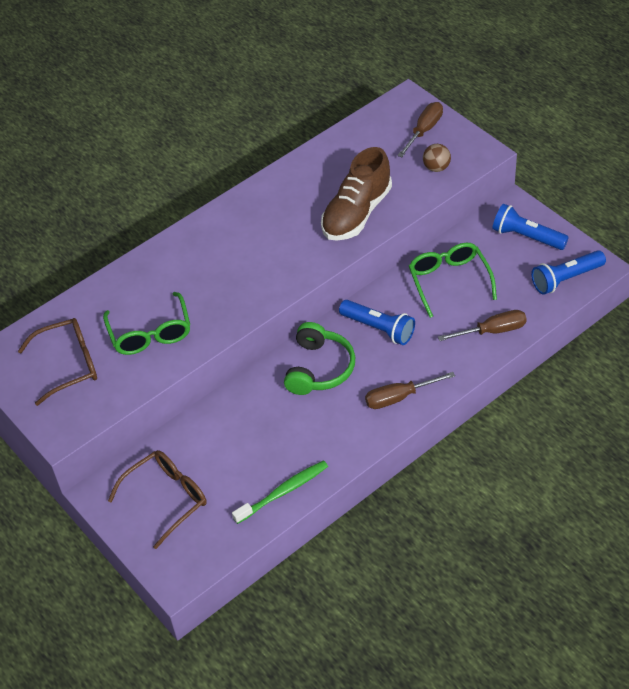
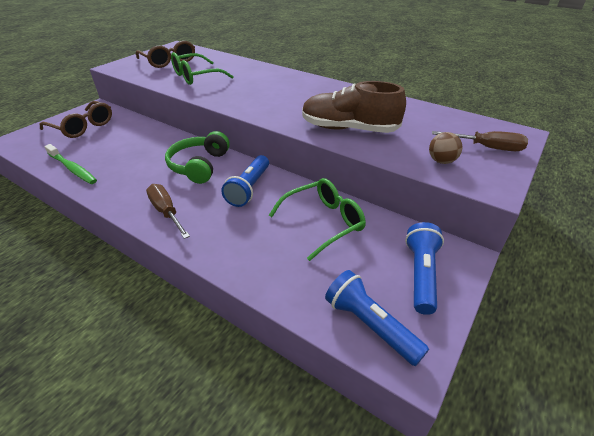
camera: 70 degrees right, 10 degrees down
green headphones [284,322,355,395] -> green headphones turned 105 degrees clockwise [165,131,230,184]
brown screwdriver [438,310,527,341] -> none

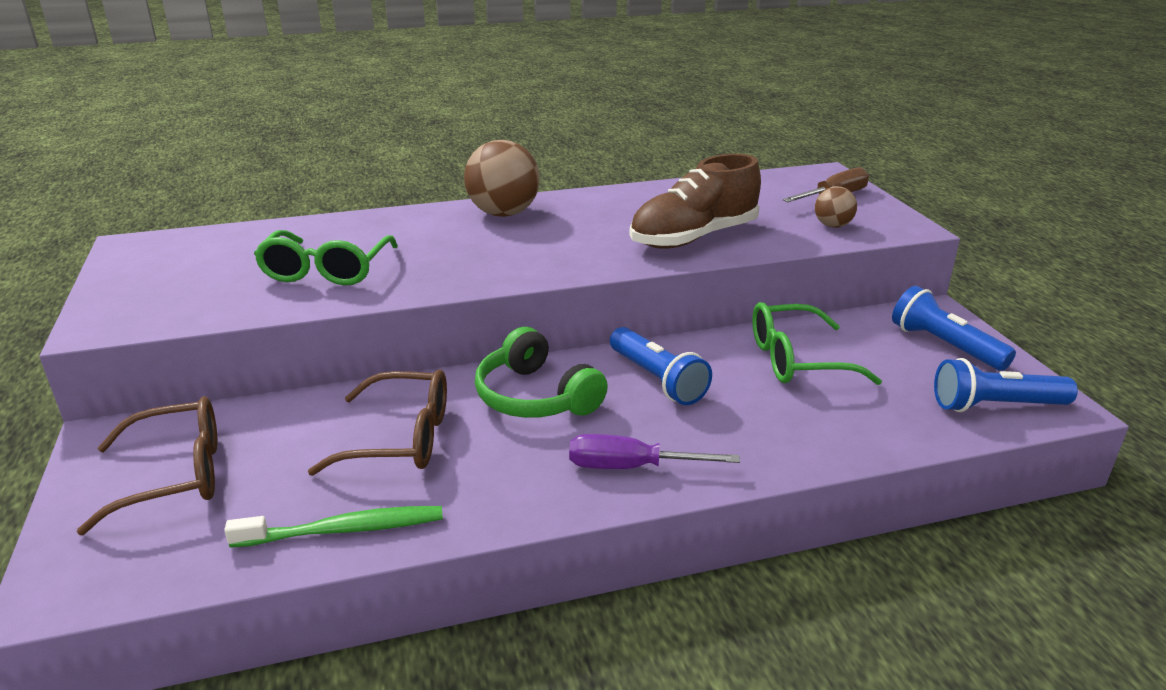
camera: 50 degrees left, 10 degrees down
brown glasses [136,41,195,68] -> brown glasses moved to [308,369,447,476]
brown screwdriver [146,184,190,239] -> purple screwdriver [569,434,740,469]
green glasses [269,178,366,261] -> green glasses turned 105 degrees counterclockwise [752,302,882,385]
none -> brown ball [464,140,540,217]

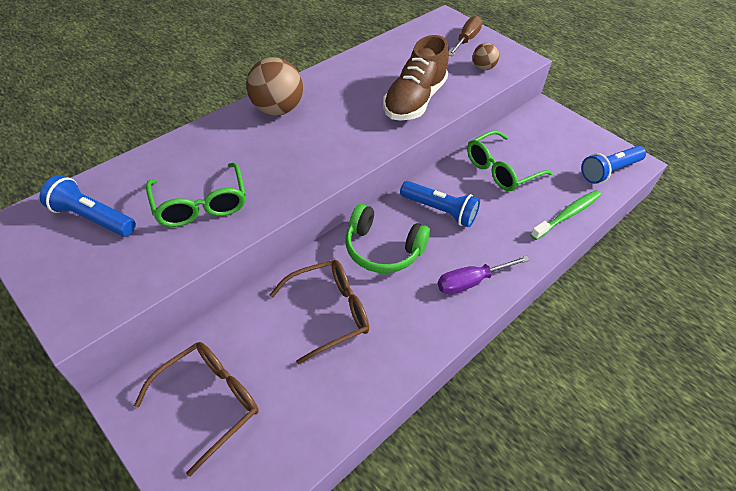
camera: 30 degrees left, 20 degrees up
green toothbrush [224,506,443,548] -> green toothbrush moved to [530,190,601,240]
blue flashlight [892,286,1016,371] -> blue flashlight moved to [39,175,136,237]

